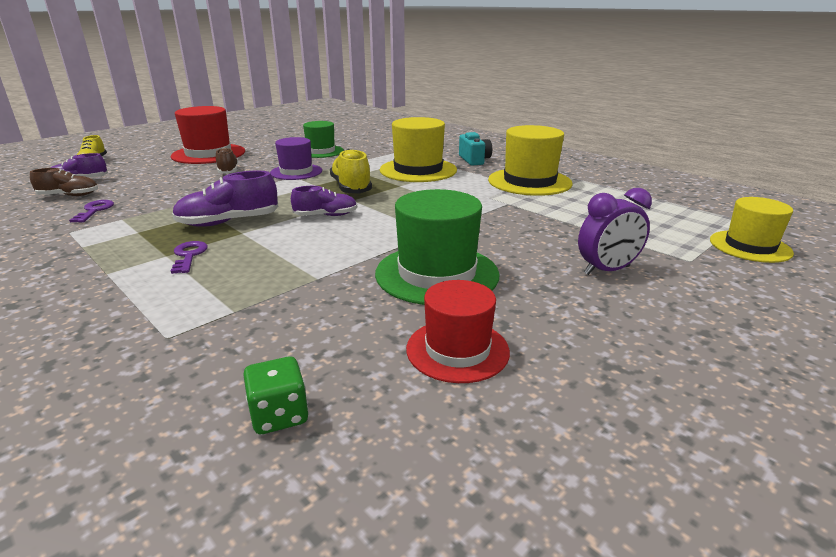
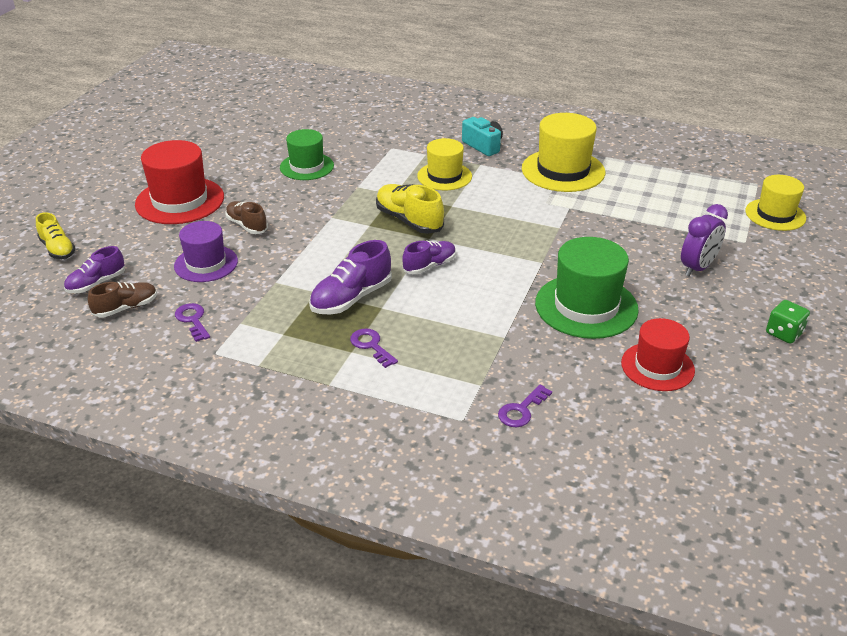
camera: 25 degrees left, 10 degrees up
green dice [243,357,309,434] -> green dice moved to [766,300,810,344]
purple hat [270,137,322,180] -> purple hat moved to [174,221,238,282]
yellow hat [380,117,457,182] -> yellow hat [417,138,472,190], size x0.65
none -> purple key [498,384,552,427]

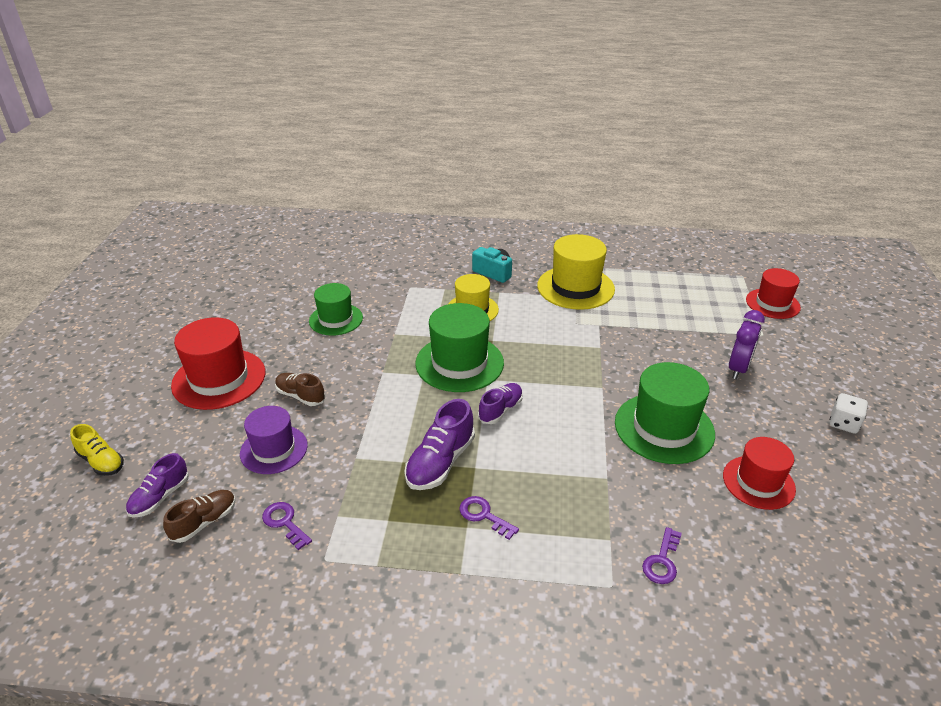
camera: 15 degrees left, 0 degrees up
yellow shoe [376,184,444,234] -> green hat [415,303,504,392]
yellow hat [745,175,806,231] -> red hat [746,268,801,319]
green dice [766,300,810,344] -> white dice [829,393,868,434]

